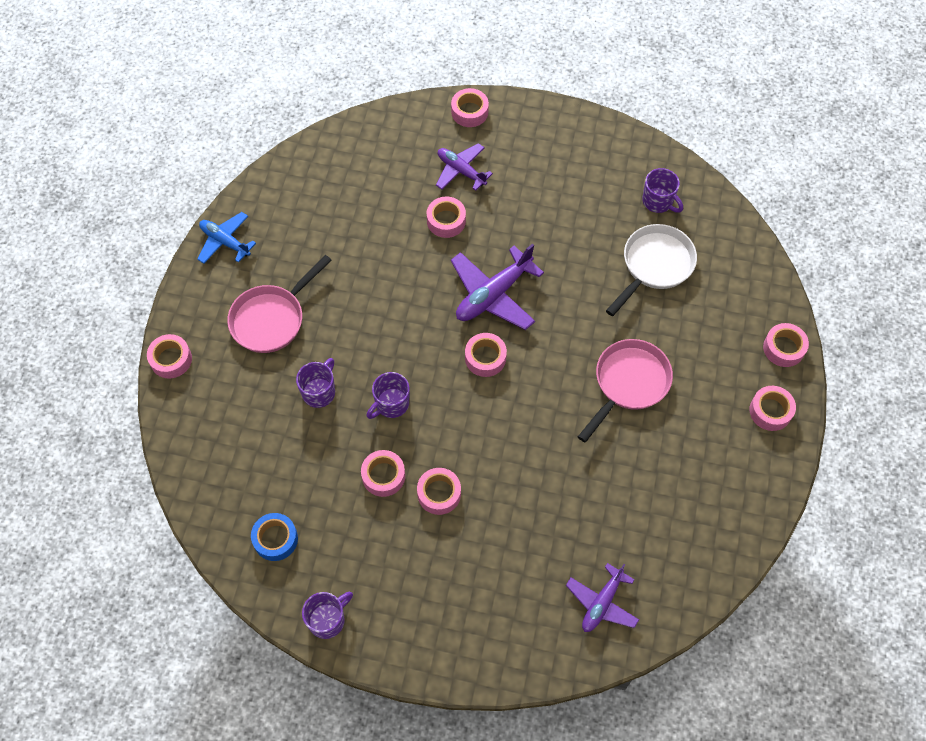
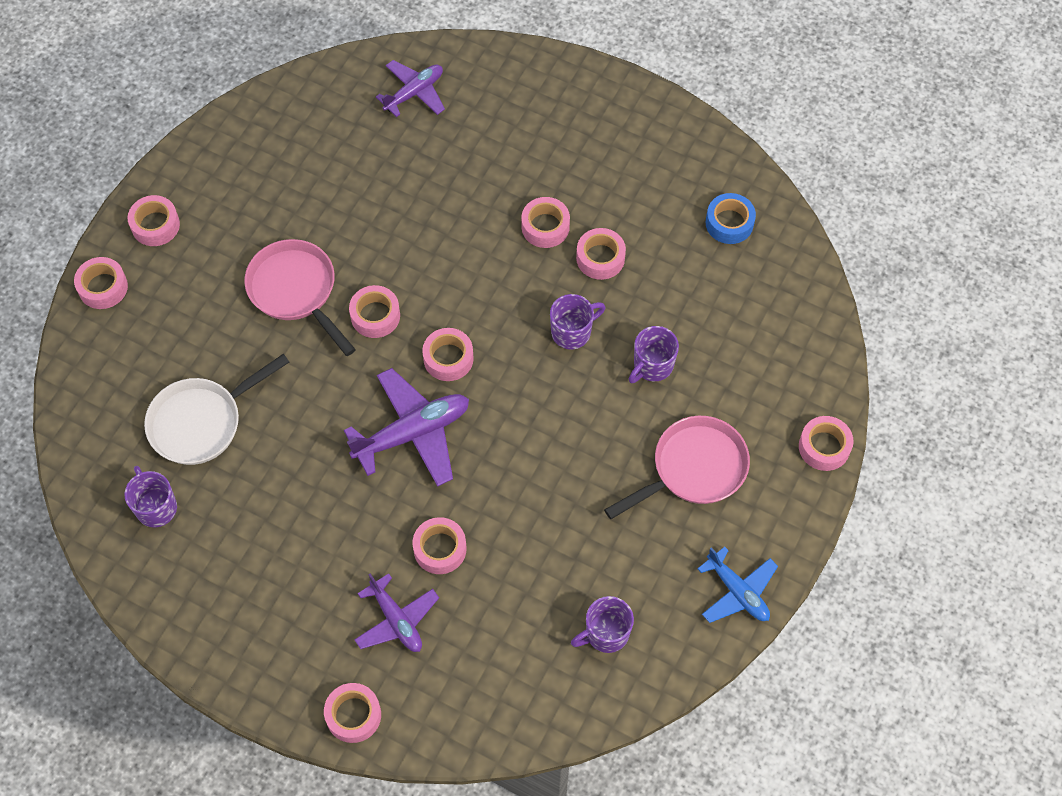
camera: 165 degrees left, 0 degrees up
purple mug [302,592,353,639] -> purple mug moved to [571,596,634,653]
pink pan [578,339,673,442] -> pink pan turned 90 degrees clockwise [244,239,356,356]
none -> pink tape [349,285,400,338]

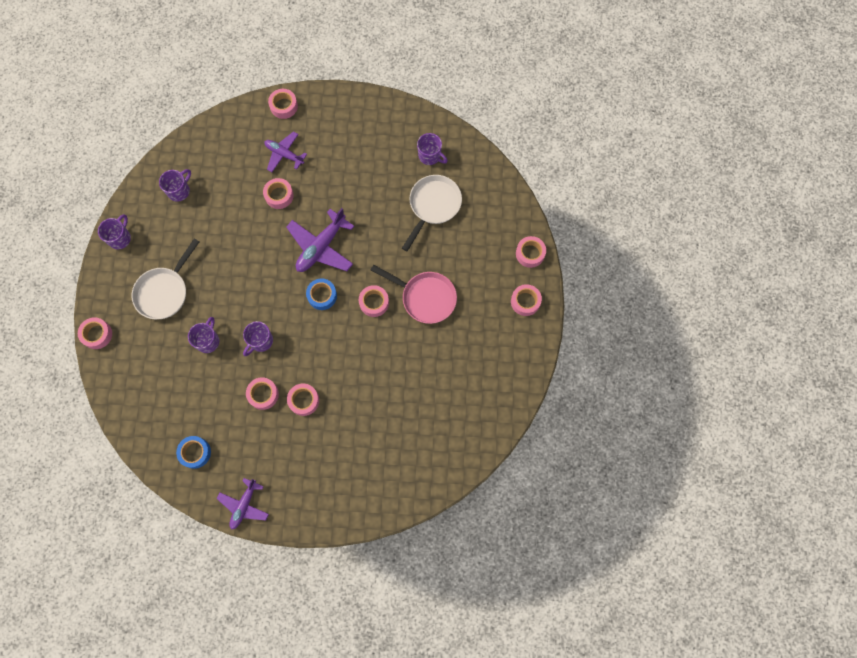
camera: 155 degrees right, 10 degrees up
purple plane [376,60,445,117] -> purple plane moved to [217,478,269,530]
pink tape [422,328,474,381] -> blue tape [306,278,337,310]
pink pan [604,416,750,519] -> white pan [131,239,199,319]
blue plane [697,547,778,623] -> purple mug [98,214,131,250]

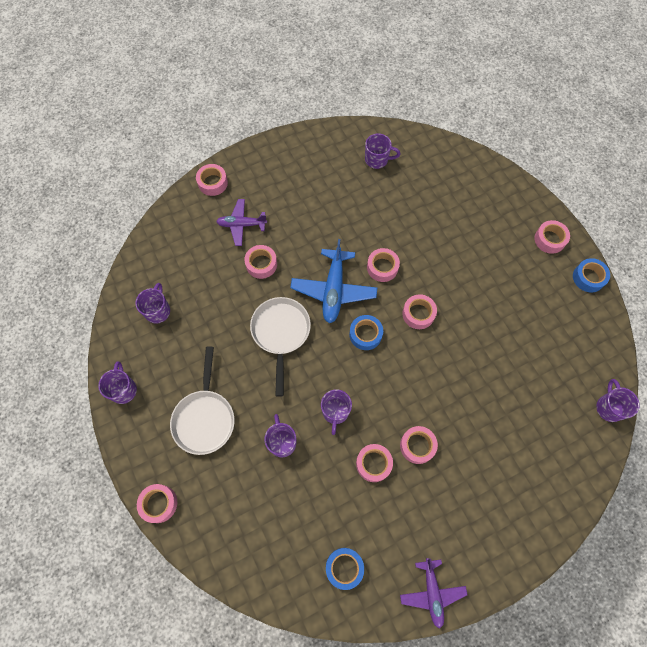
camera: 30 degrees left, 5 degrees down
purple plane [286,208,354,272] -> blue plane [290,239,377,323]
pink pan [370,265,457,324] -> none
white pan [402,175,462,251] -> white pan moved to [250,297,311,397]
pink tape [516,236,546,268] -> pink tape moved to [367,248,400,282]
none -> blue tape [573,258,610,292]
none -> purple mug [596,379,640,422]

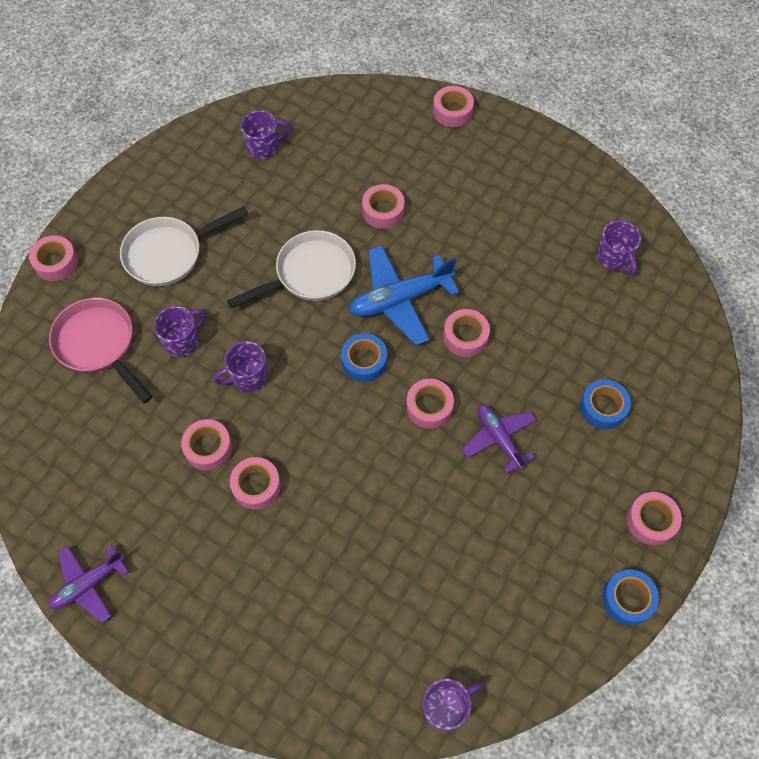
camera: 60 degrees right, 5 degrees down
purple mug [98,362,137,404] -> none
purple plane [216,199,267,246] -> purple plane moved to [462,405,536,473]
blue tape [326,548,364,590] -> blue tape moved to [580,379,631,429]
none -> pink pan [49,298,152,403]

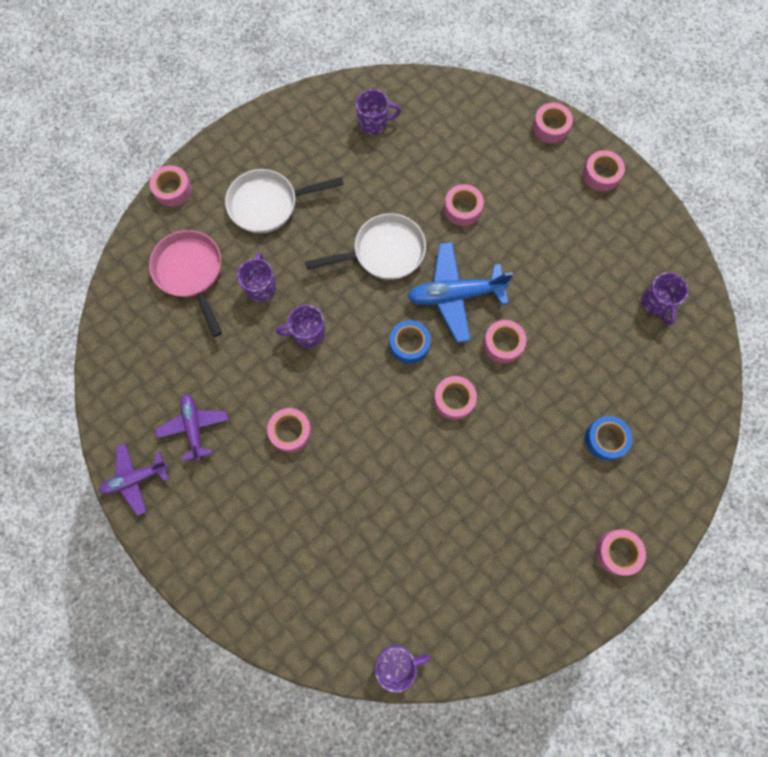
camera: 15 degrees right, 10 degrees up
purple mug [154,306,206,357] -> purple mug turned 60 degrees counterclockwise [237,252,276,302]
pink tape [181,419,232,470] -> pink tape moved to [583,150,625,192]
purple plane [462,405,536,473] -> purple plane moved to [155,394,228,461]
blue tape [602,570,659,625] -> none

